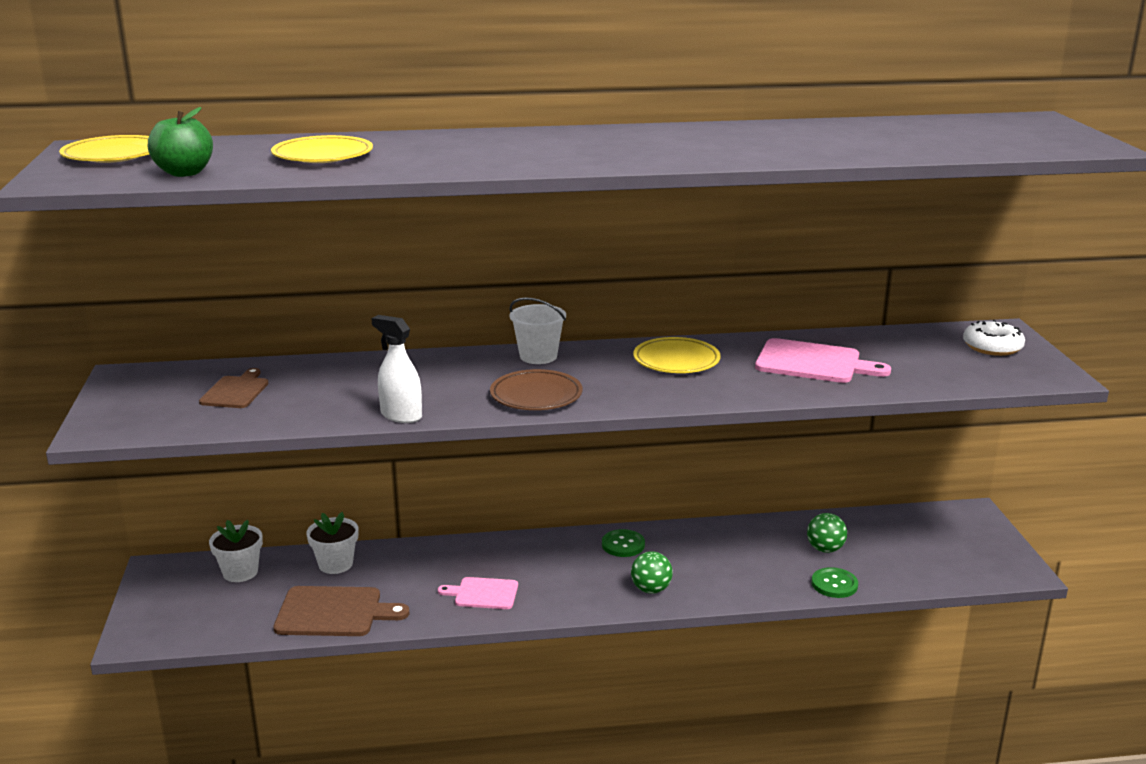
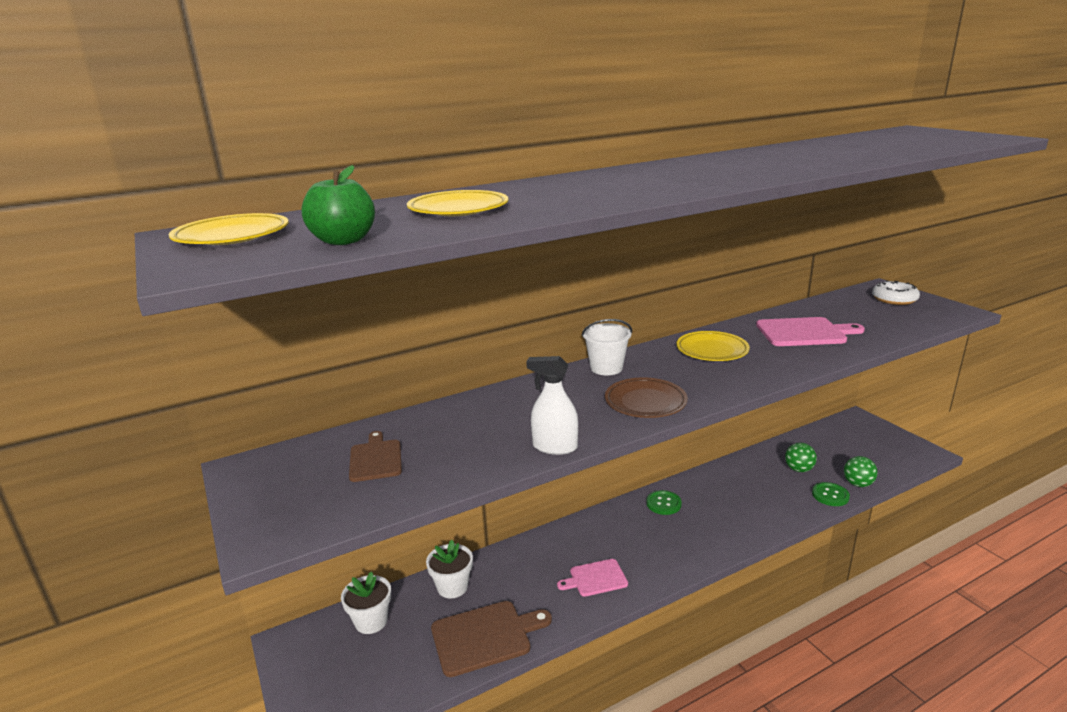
camera: 20 degrees left, 0 degrees up
green ball [631,551,673,594] -> green ball moved to [844,456,878,487]

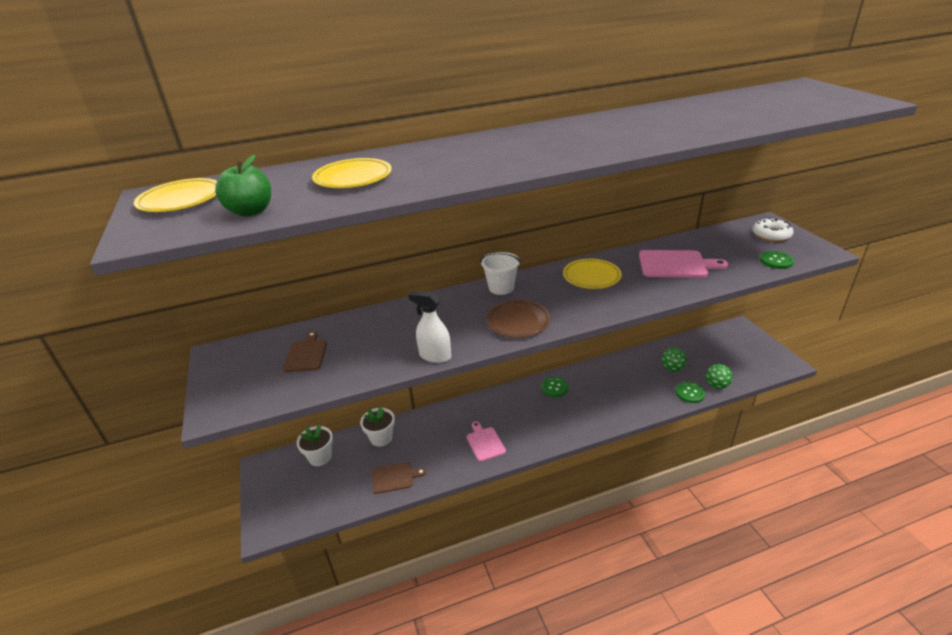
camera: 10 degrees right, 10 degrees up
brown cutting board [431,601,552,677] -> brown cutting board [372,462,426,494], size x0.63
pink cutting board [557,559,628,597] -> pink cutting board turned 75 degrees clockwise [467,422,506,462]
none -> green button [760,251,794,269]

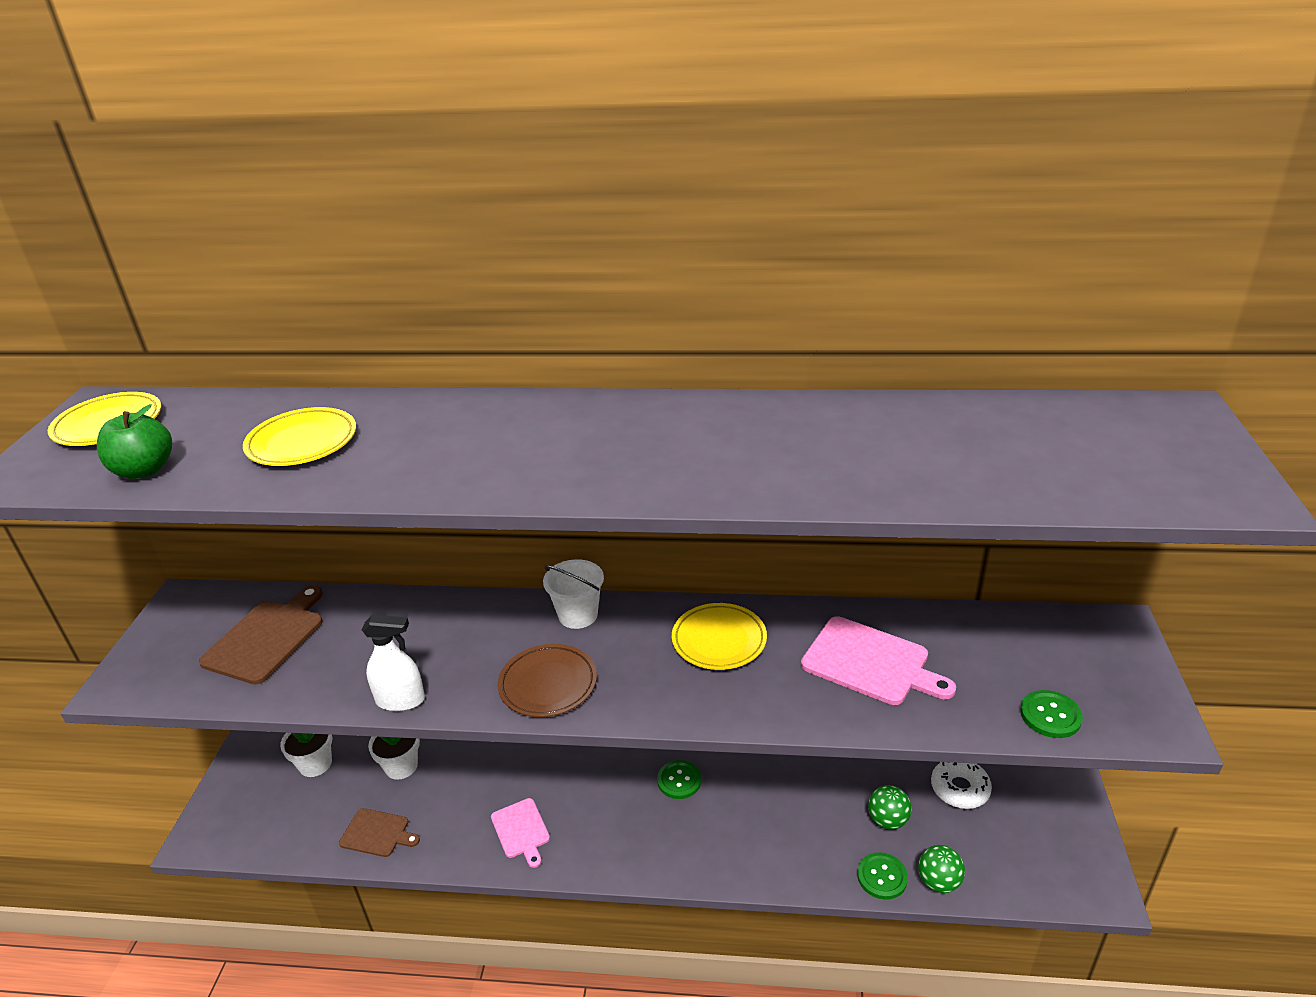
camera: 25 degrees right, 0 degrees up
brown cutting board [283,331,327,372] -> brown cutting board [199,585,323,685], size x1.59
white spray bottle [408,291,451,363] -> white spray bottle turned 135 degrees clockwise [362,615,425,711]
pink cutting board [467,422,506,462] -> pink cutting board turned 150 degrees clockwise [491,798,550,868]
white donut [753,218,793,242] -> white donut moved to [931,762,992,809]

